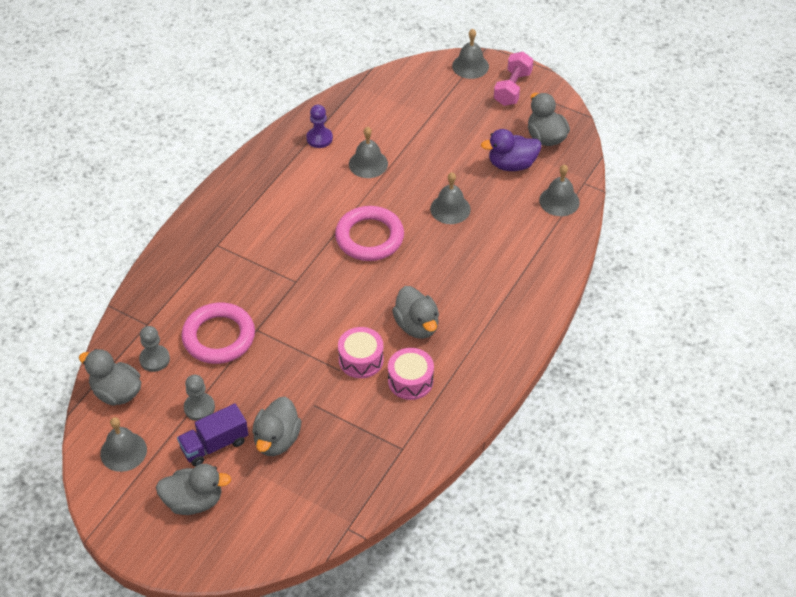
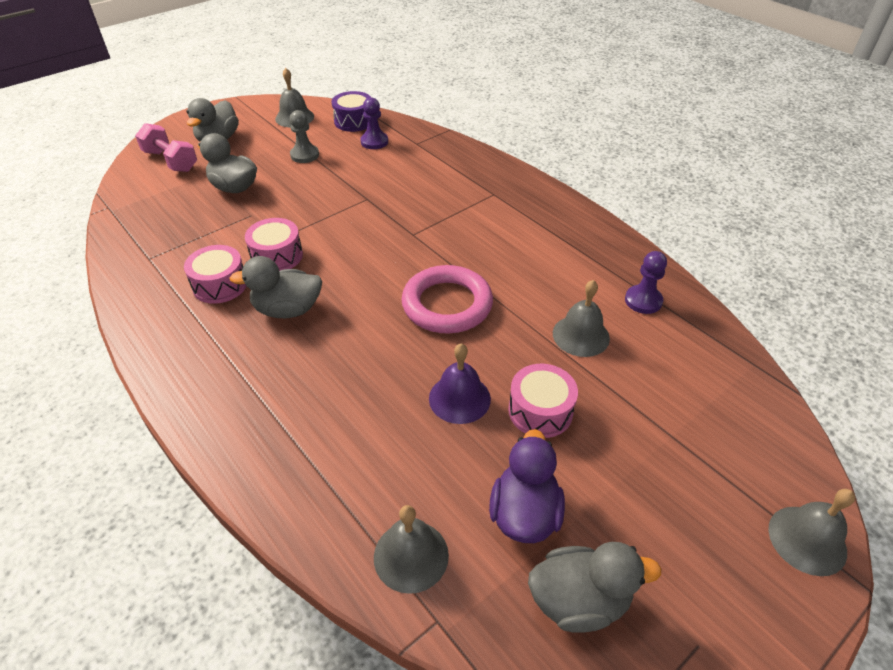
camera: 110 degrees right, 5 degrees down
grey duck [79,349,141,406] -> purple drum [331,91,371,132]
grey pawn [139,326,170,372] -> purple pawn [360,97,388,149]
purple truck [177,404,249,466] -> none
pink ring [182,303,255,364] -> none
grey bell [430,172,471,224] -> purple bell [429,343,491,424]
pink dumbbell [494,52,533,106] -> pink dumbbell moved to [135,123,197,172]
none -> pink drum [508,364,578,438]

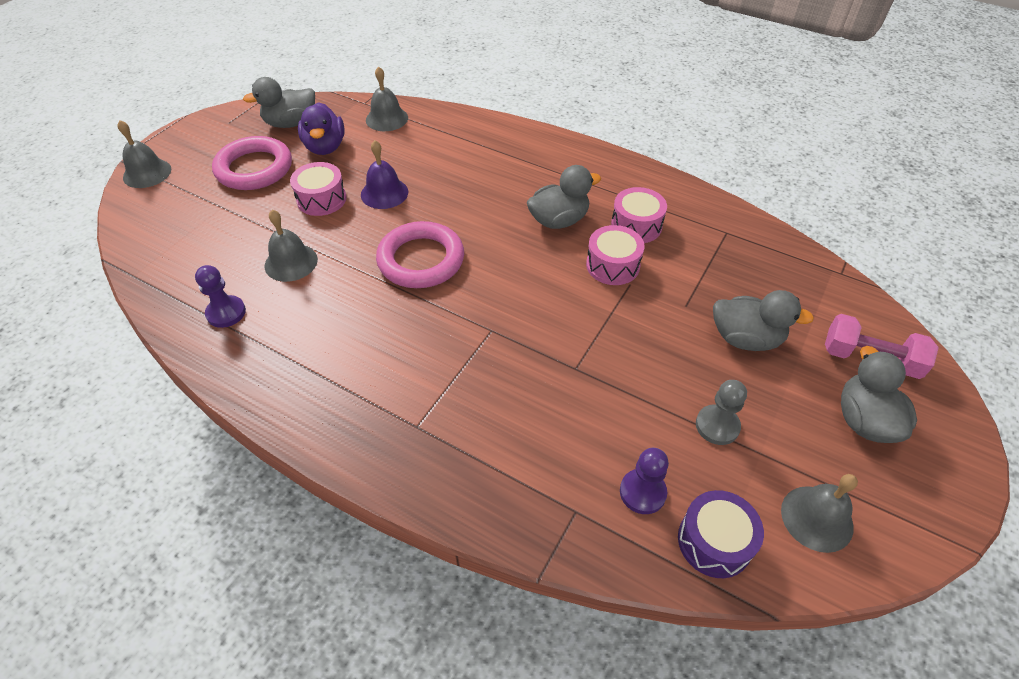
camera: 160 degrees right, 5 degrees up
none -> pink ring [212,136,292,190]

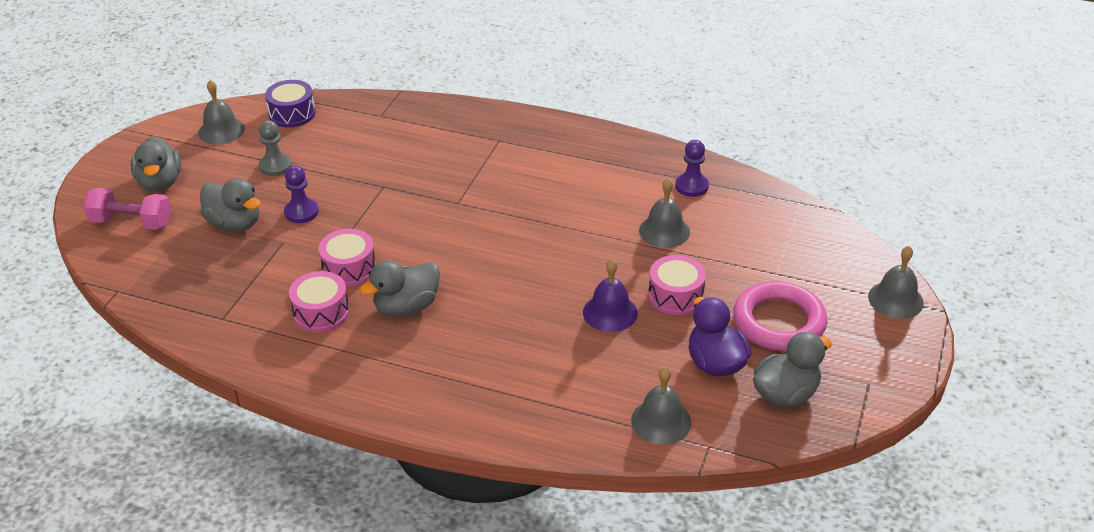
camera: 170 degrees right, 10 degrees down
pink ring [376,221,464,288] -> none
purple pawn [620,448,669,514] -> purple pawn moved to [284,165,319,223]
grey duck [713,290,814,351] -> grey duck turned 150 degrees counterclockwise [200,178,261,231]

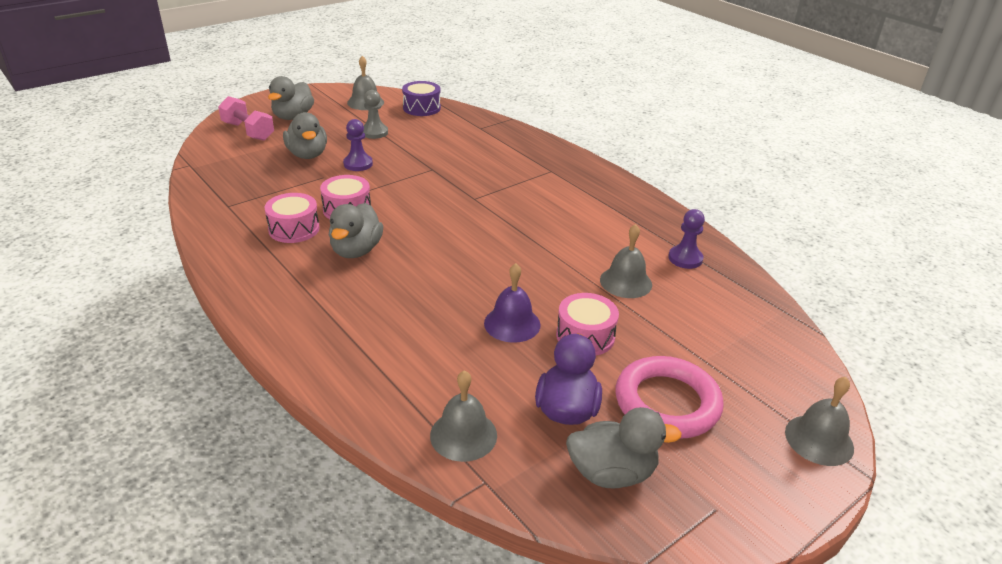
camera: 30 degrees right, 5 degrees down
grey duck [360,260,440,317] -> grey duck turned 75 degrees counterclockwise [329,203,383,258]

